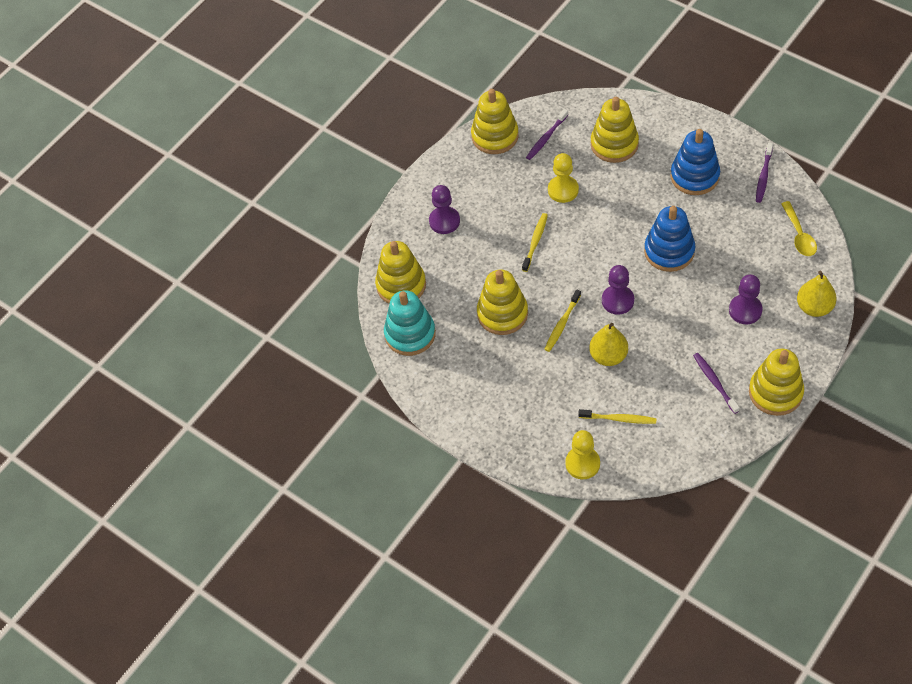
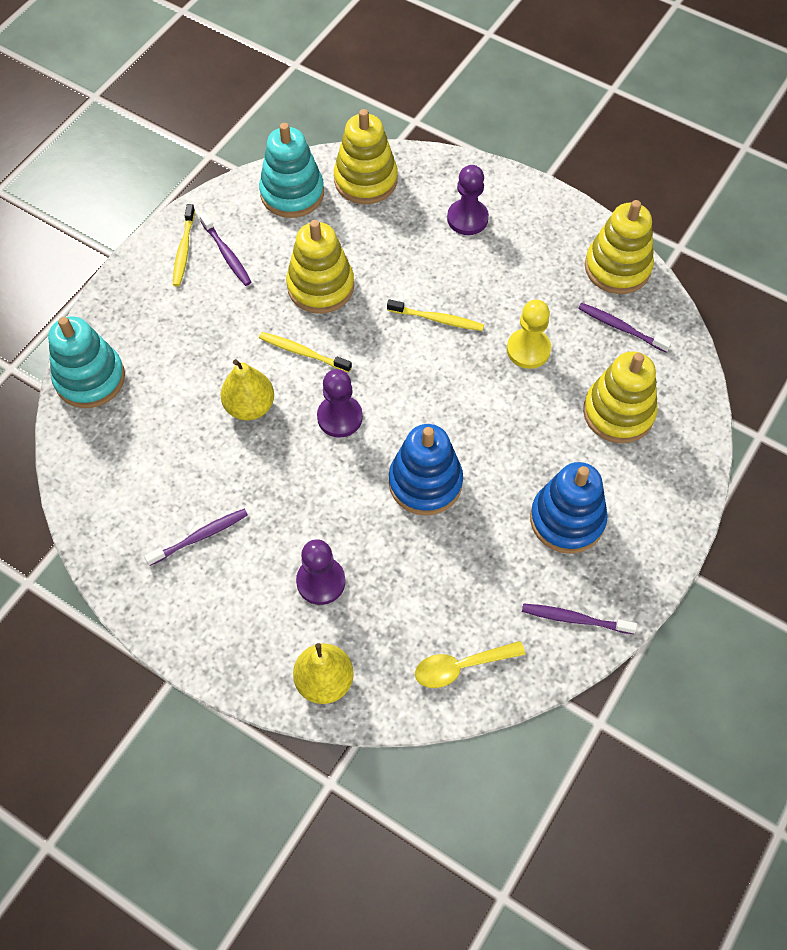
camera: 80 degrees right, 5 degrees up
yellow pawn [565,430,600,479] -> turquoise stacking toy [48,316,125,408]
yellow toothbrush [578,409,657,424] -> yellow toothbrush moved to [173,204,195,287]
yellow stacking toy [749,348,804,416] -> none
none -> purple toothbrush [199,213,251,286]

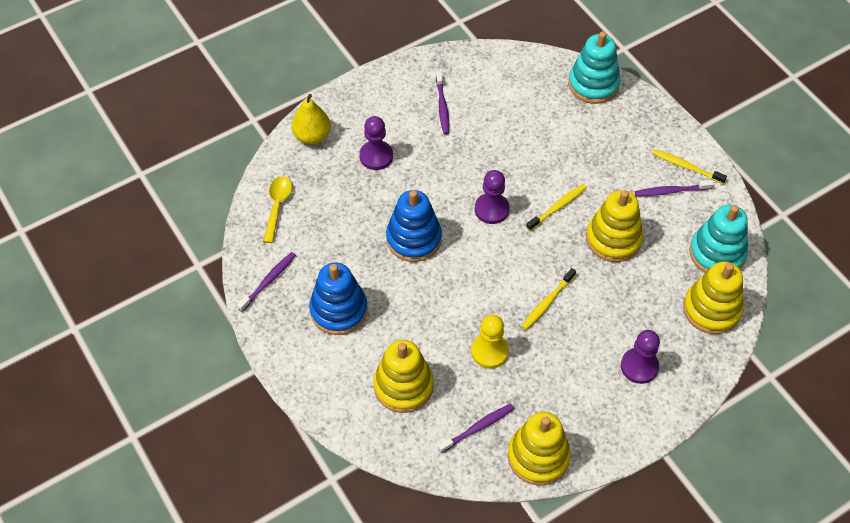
camera: 115 degrees right, 5 degrees down
yellow pear [220,359,274,420] -> none

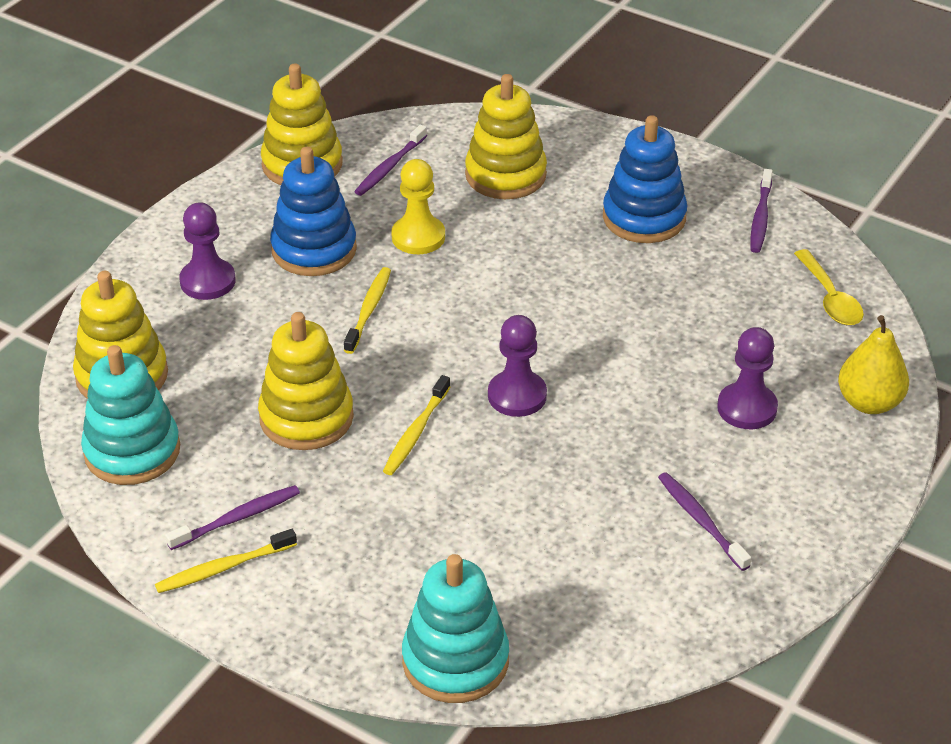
camera: 155 degrees right, 15 degrees down
blue stacking toy [386,190,442,262] -> blue stacking toy moved to [270,147,357,276]
yellow toothbrush [652,149,727,184] -> yellow toothbrush turned 150 degrees clockwise [155,529,297,593]

